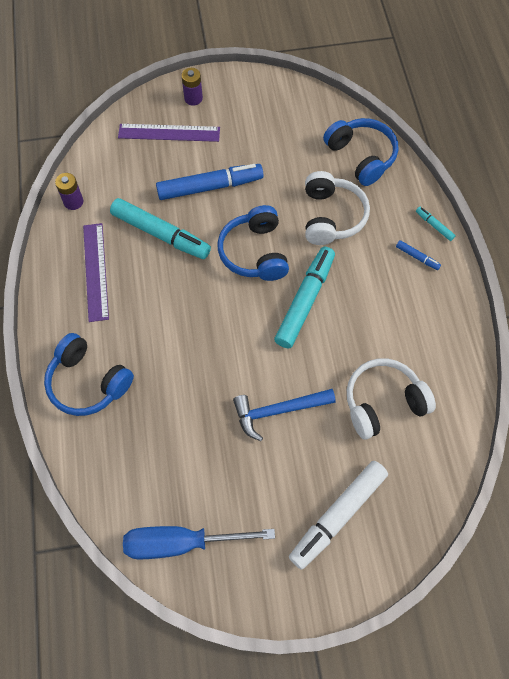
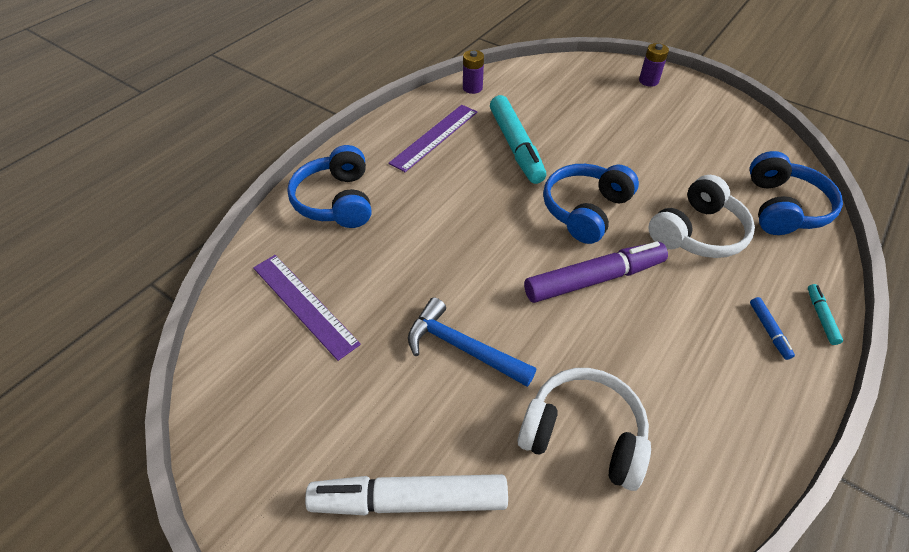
camera: 45 degrees right, 15 degrees down
purple ruler [118,124,220,142] -> purple ruler moved to [253,255,361,361]
blue screwdriver [123,526,275,559] -> none
blue marker [156,164,263,200] -> none
turquoise marker [274,247,335,349] -> purple marker [524,241,668,303]

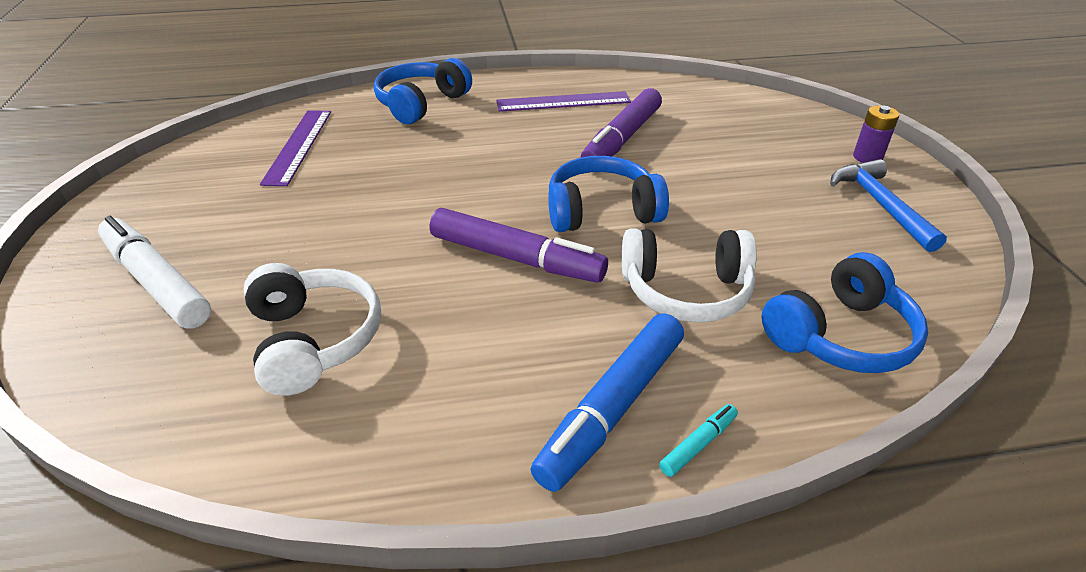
camera: 45 degrees right, 10 degrees down
blue hammer [408,297,537,387] -> blue hammer moved to [830,159,947,252]
purple battery [463,50,484,94] -> none
turquoise marker [490,95,546,184] -> purple marker [580,88,662,158]
blue marker [750,297,795,360] -> blue marker [530,313,684,492], size x2.30

